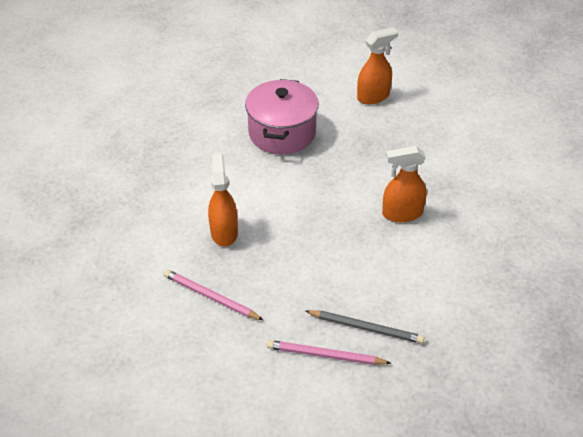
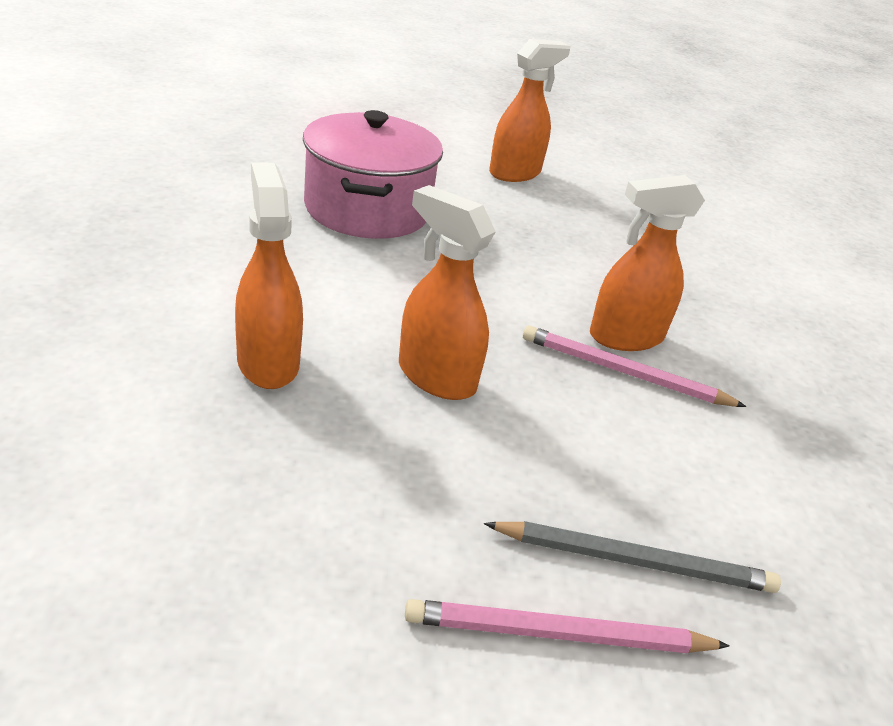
camera: 15 degrees left, 10 degrees down
pink pencil [163,269,263,320] -> pink pencil moved to [523,325,747,407]
none -> orange spray bottle [399,185,496,400]

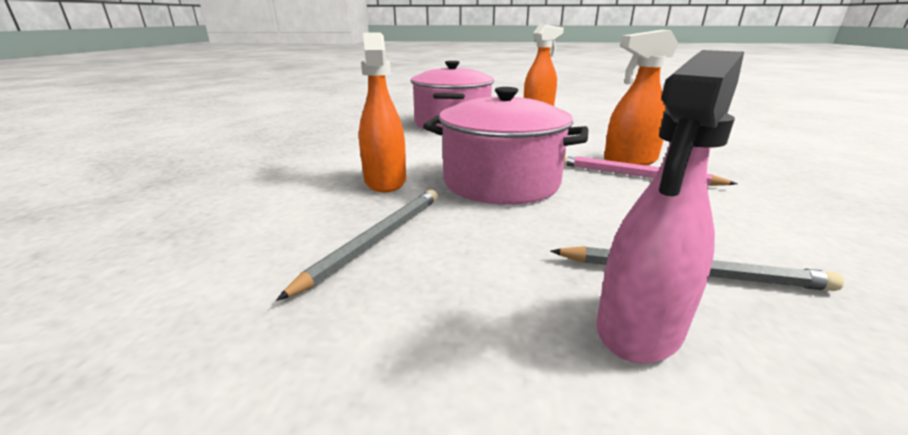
camera: 10 degrees right, 10 degrees down
orange spray bottle [399,185,496,400] -> pink pot [423,87,588,205]
pink pencil [405,599,730,653] -> pink spray bottle [597,50,744,363]
none -> grey pencil [276,190,438,301]

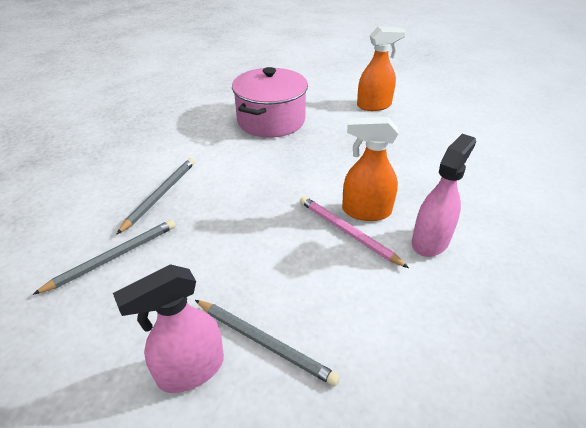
camera: 20 degrees right, 15 degrees up
orange spray bottle [359,33,406,192] -> grey pencil [116,158,195,235]
pink pot [423,87,588,205] -> none
none -> pink spray bottle [412,134,476,257]

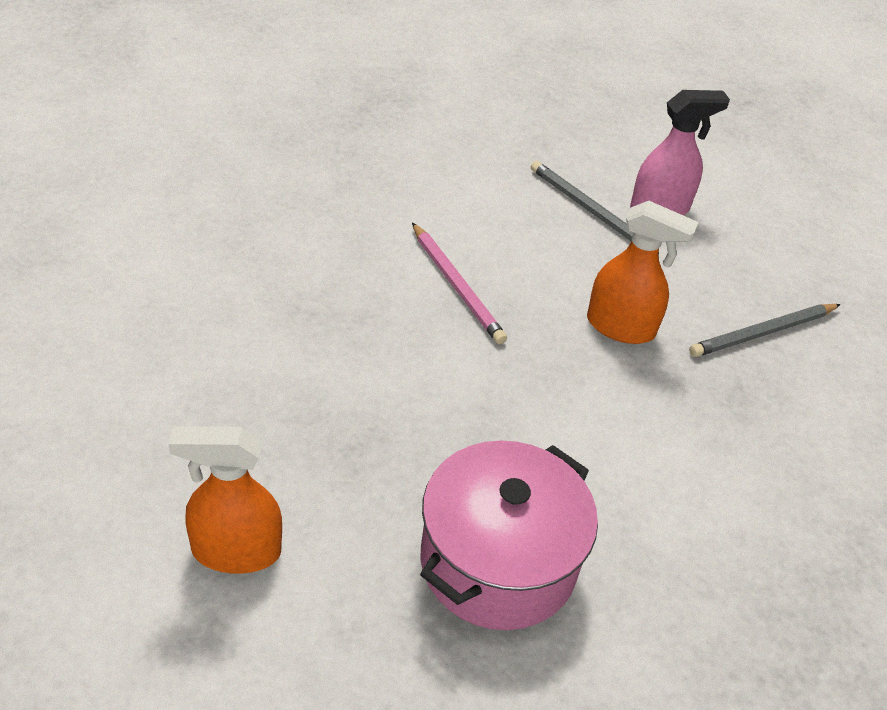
camera: 170 degrees left, 5 degrees up
grey pencil [116,158,195,235] -> none
orange spray bottle [342,117,398,221] -> orange spray bottle moved to [587,201,699,344]
pink spray bottle [412,134,476,257] -> none

